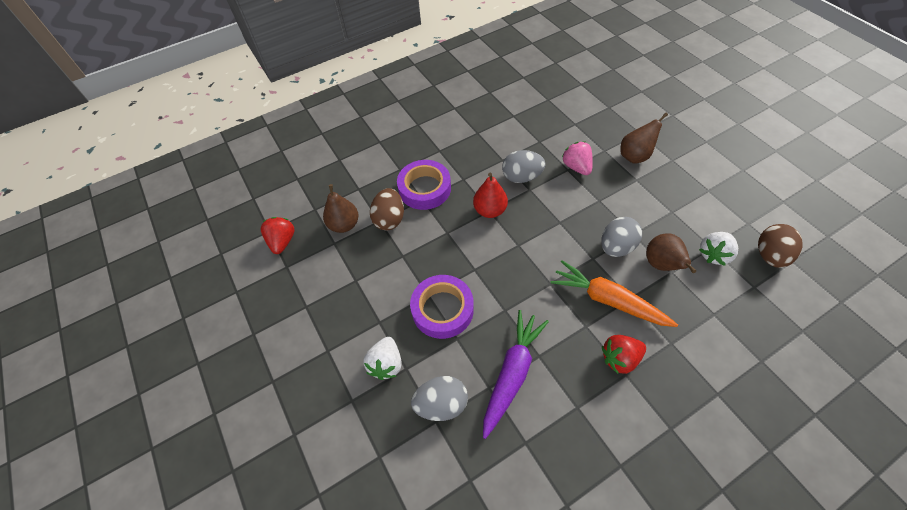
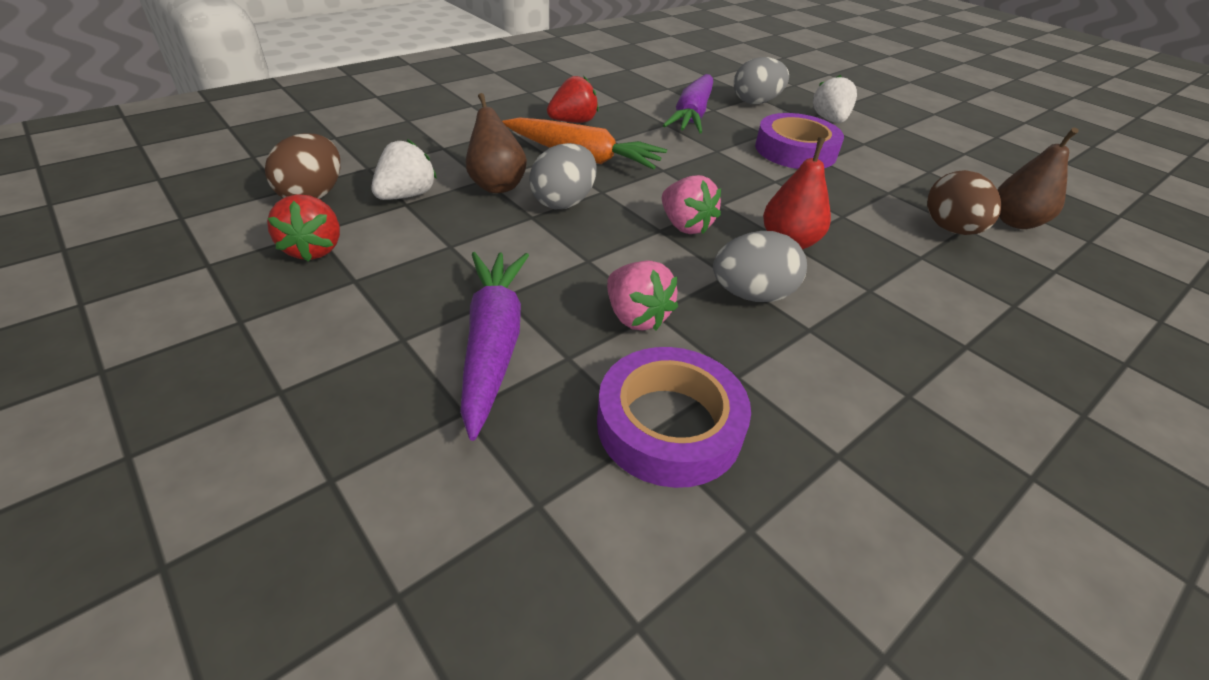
camera: 165 degrees right, 15 degrees down
red strawberry [261,217,295,254] -> red strawberry moved to [267,194,340,262]
purple tape [397,160,451,210] -> purple tape moved to [597,347,751,488]
brown pear [620,113,668,164] -> purple carrot [460,252,529,441]
none -> pink strawberry [662,175,721,234]

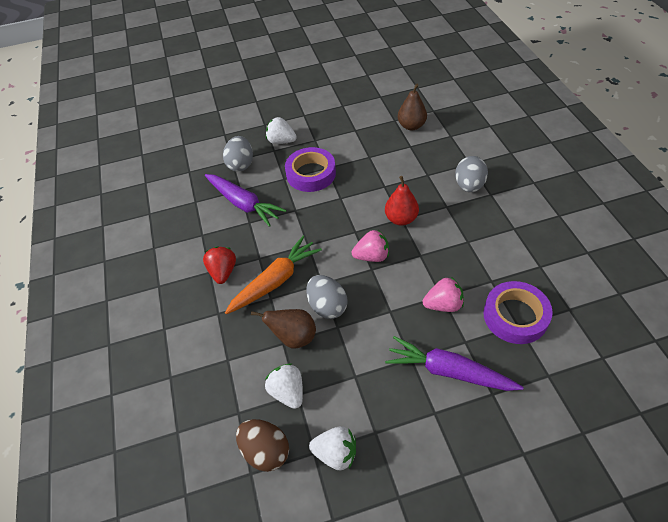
camera: 60 degrees left, 10 degrees up
red strawberry [267,194,340,262] -> white strawberry [309,426,356,471]
grey egg [713,231,807,302] -> grey egg moved to [455,156,488,192]
brown egg [927,170,1001,235] -> none

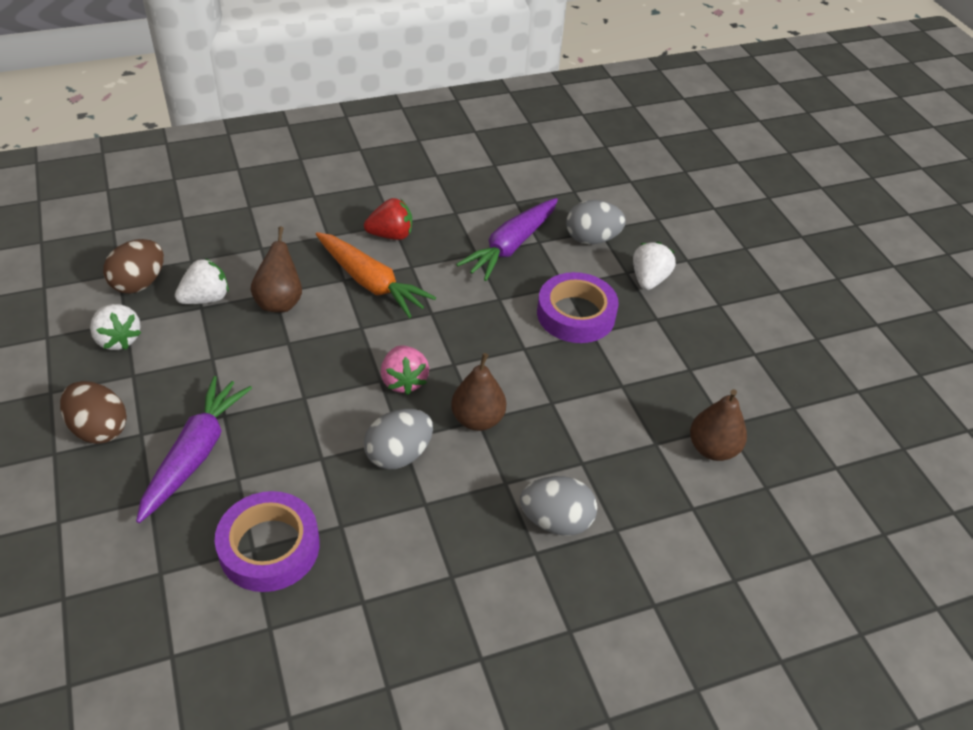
camera: 80 degrees right, 5 degrees down
grey egg [306,275,348,319] -> grey egg moved to [364,409,433,470]
white strawberry [309,426,356,471] -> white strawberry turned 45 degrees counterclockwise [90,304,141,350]
red pear [385,176,419,226] -> brown pear [451,353,506,431]
pink strawberry [422,277,464,312] -> none
none -> brown egg [60,381,127,444]

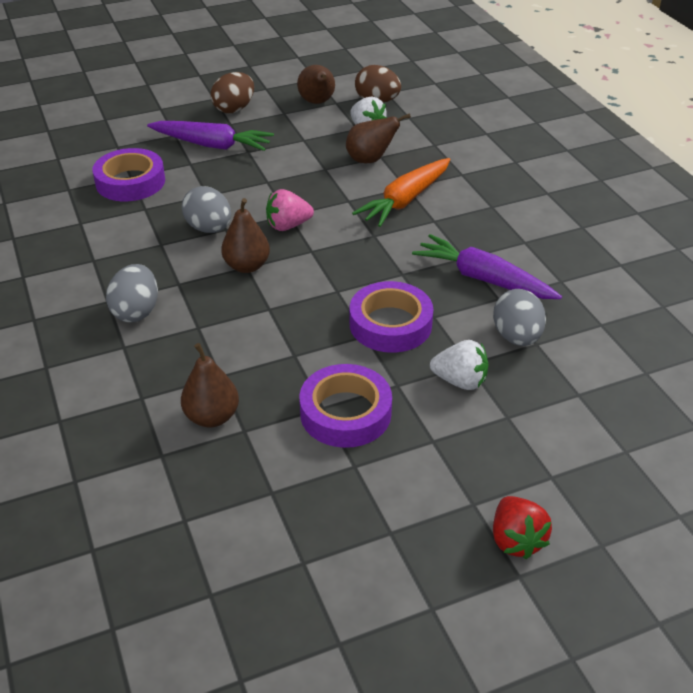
camera: 90 degrees right, 5 degrees down
white strawberry [90,304,141,350] -> brown pear [297,65,335,104]
red strawberry [364,198,412,240] -> red strawberry moved to [493,496,552,559]
none -> purple tape [300,364,392,448]

